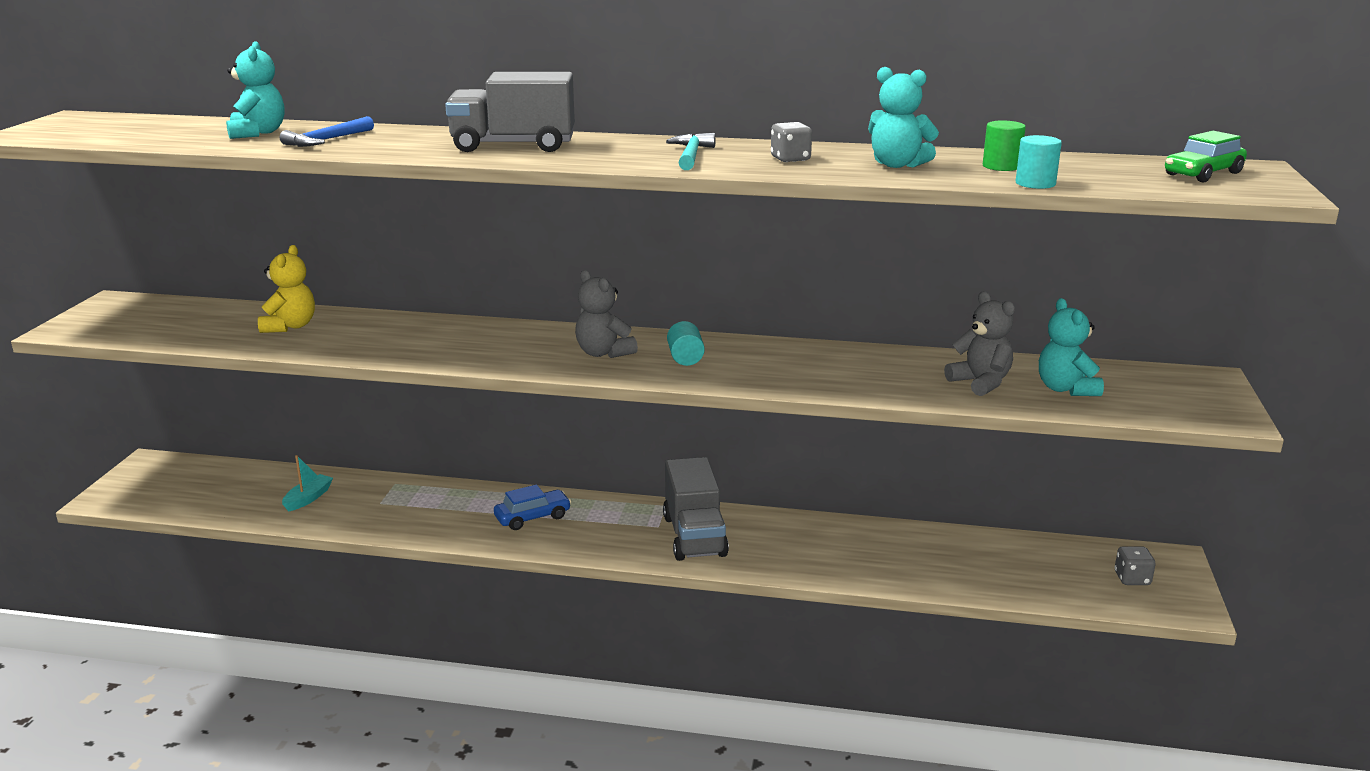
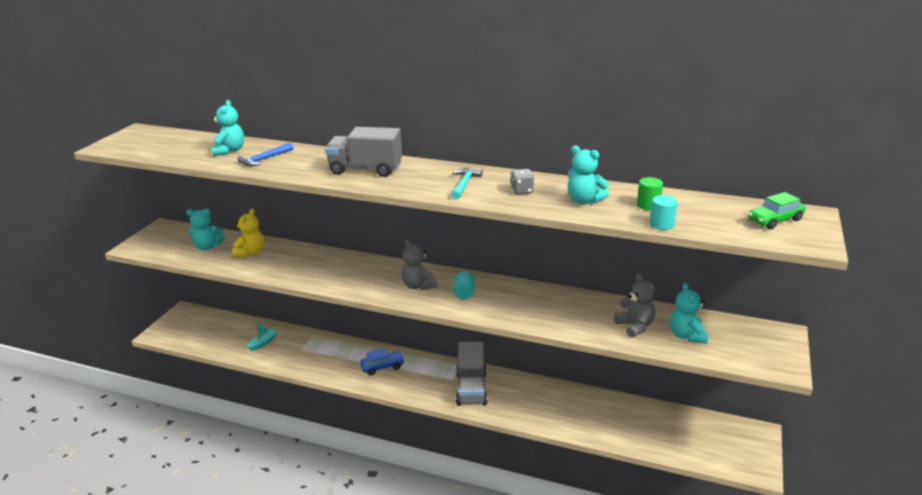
camera: 10 degrees right, 5 degrees up
grey dice [1115,546,1156,585] -> none
none -> turquoise teddy bear [186,209,225,250]

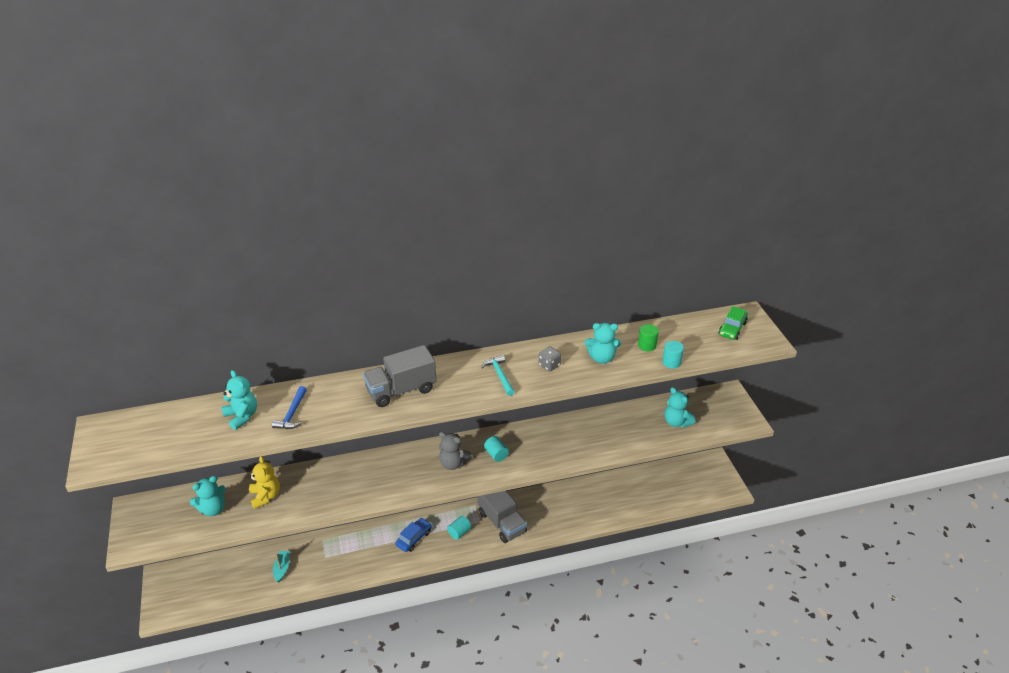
camera: 35 degrees left, 10 degrees up
grey teddy bear [614,274,655,338] -> none
none -> turquoise cylinder [447,516,471,540]

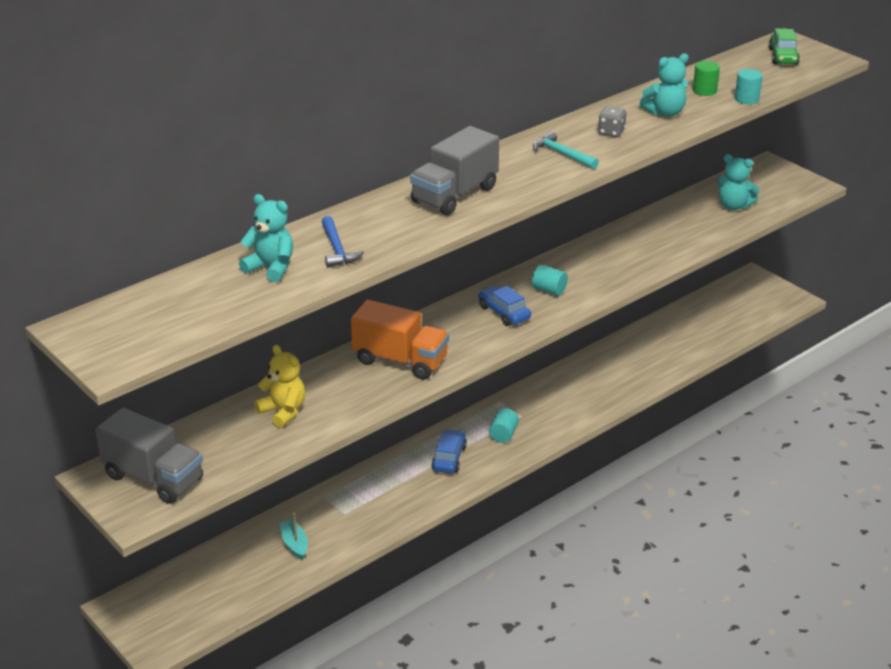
camera: 25 degrees left, 5 degrees down
turquoise teddy bear [190,476,226,516] -> none
grey teddy bear [439,432,472,470] -> blue car [478,286,531,326]
grey truck [477,491,527,543] -> grey truck moved to [95,407,203,504]
none -> orange truck [351,300,449,380]

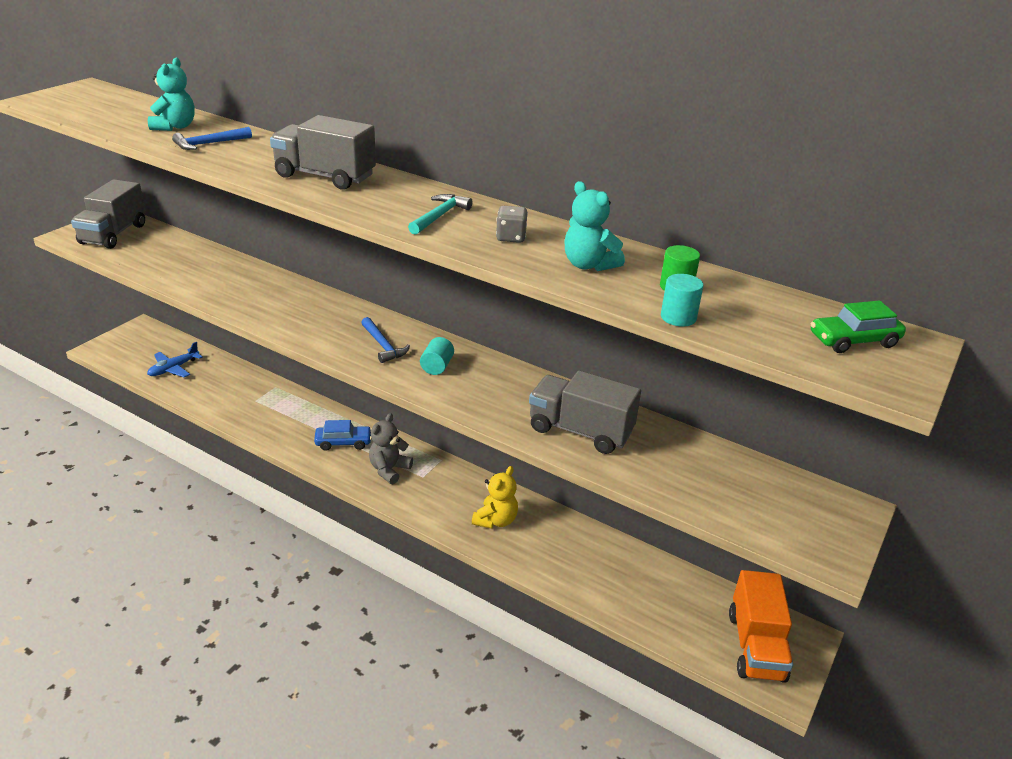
camera: 70 degrees right, 0 degrees up
yellow teddy bear [255,345,305,428] -> yellow teddy bear moved to [472,466,518,529]
turquoise boat [279,513,308,560] -> none
orange truck [351,300,449,380] -> orange truck moved to [729,570,793,683]
blue car [478,286,531,326] -> blue hammer [361,317,410,363]
turquoise cylinder [489,408,519,443] -> grey teddy bear [369,413,413,484]
turquoise teddy bear [717,154,760,210] -> none
none -> blue plane [147,342,203,377]
none -> grey truck [529,371,641,454]

